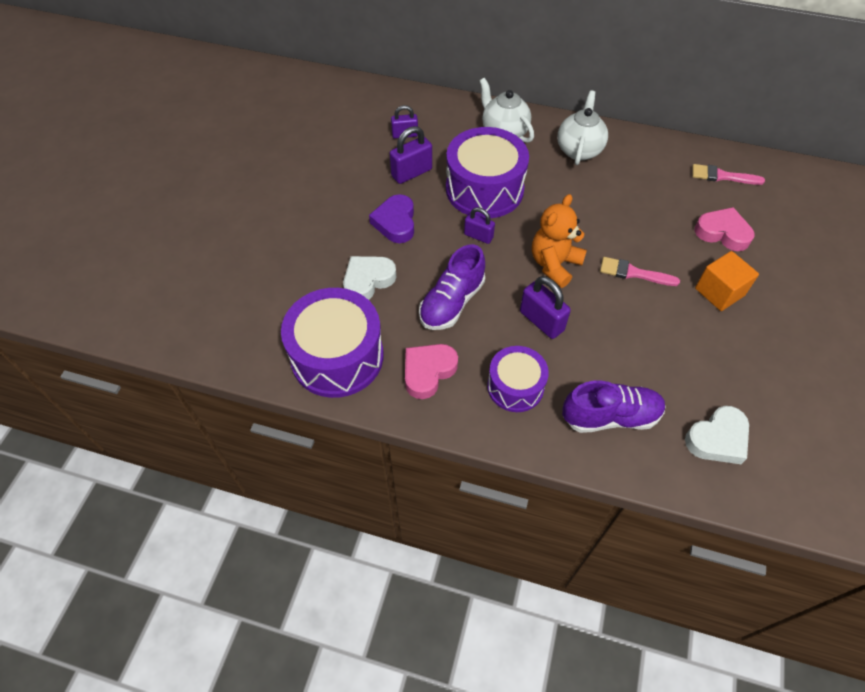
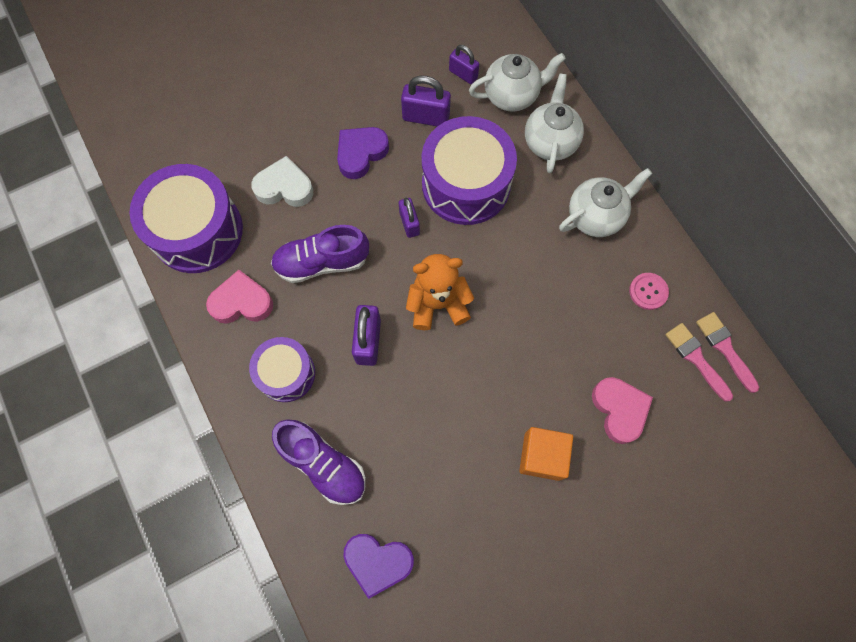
camera: 45 degrees right, 15 degrees up
pink brush [600,257,680,286] -> pink brush moved to [696,312,759,393]
white heart [685,406,749,464] -> purple heart [343,534,414,599]
none -> white teapot [469,53,566,112]
none -> pink button [629,273,669,310]

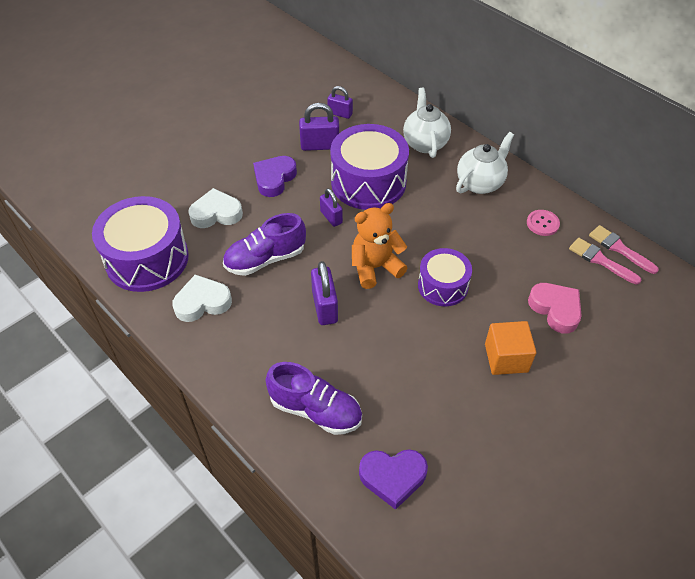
camera: 15 degrees left, 20 degrees down
pink heart [206,270,273,324] -> white heart [172,275,232,322]
purple drum [249,337,315,402] -> purple drum moved to [418,248,472,306]
white teapot [469,53,566,112] -> none

